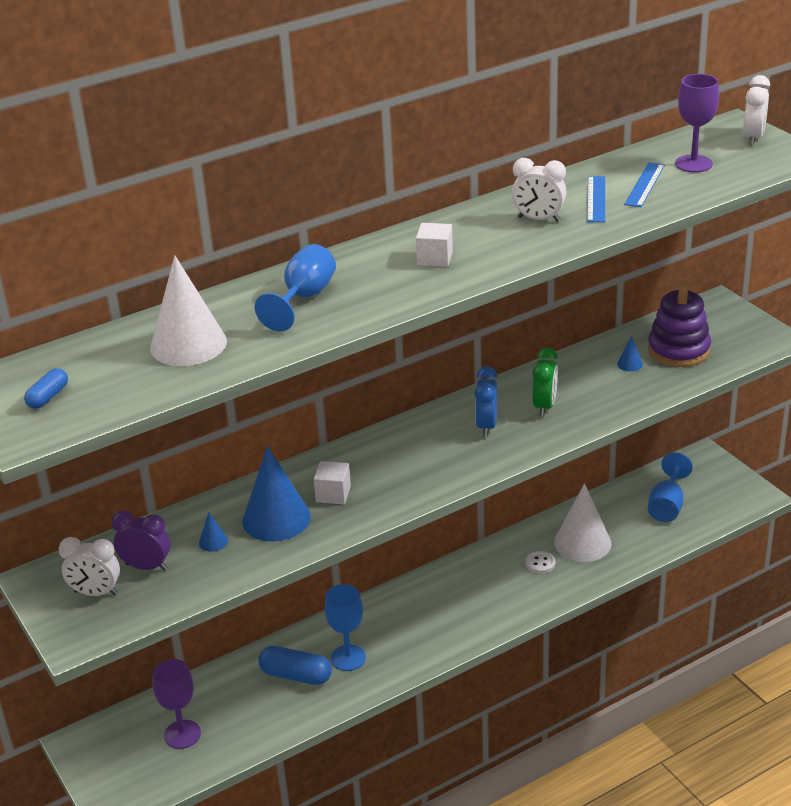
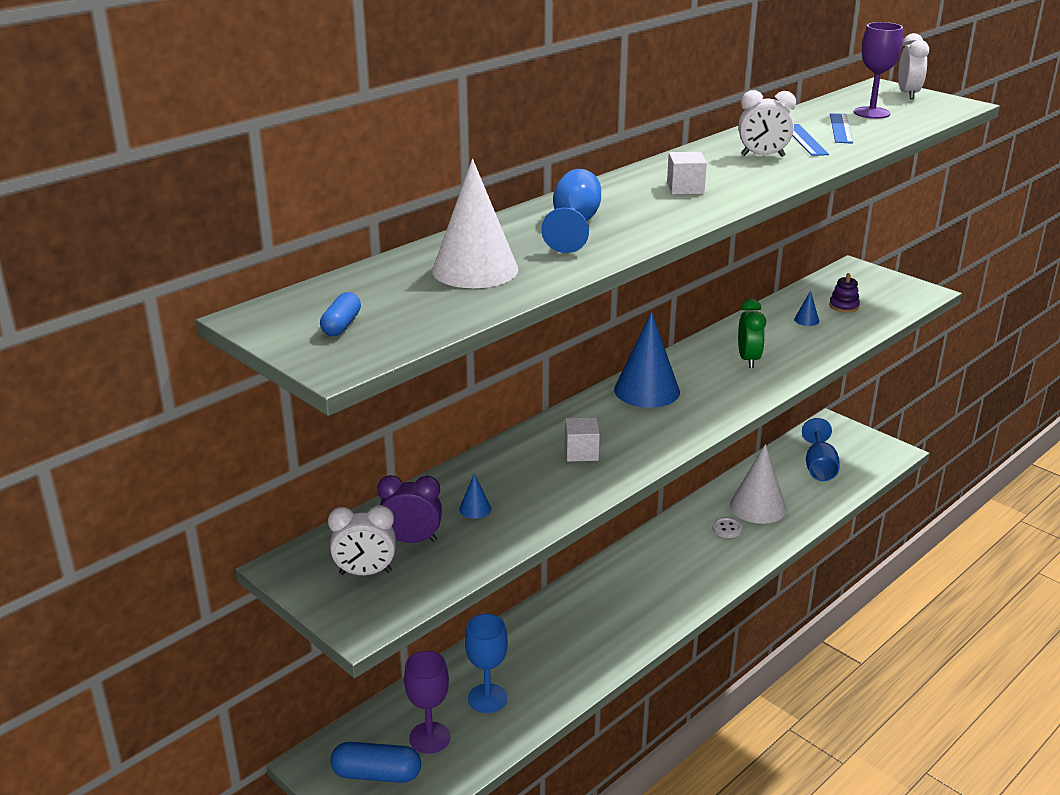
camera: 15 degrees left, 5 degrees down
blue cone [242,446,311,541] -> blue cone moved to [614,312,680,408]
blue capsule [258,646,332,685] -> blue capsule moved to [330,742,421,783]
blue goblet [325,584,366,671] -> blue goblet moved to [465,614,508,713]
blue clock [475,366,498,437] -> none
purple stacking toy [648,284,711,367] -> purple stacking toy [829,273,860,313], size x0.49

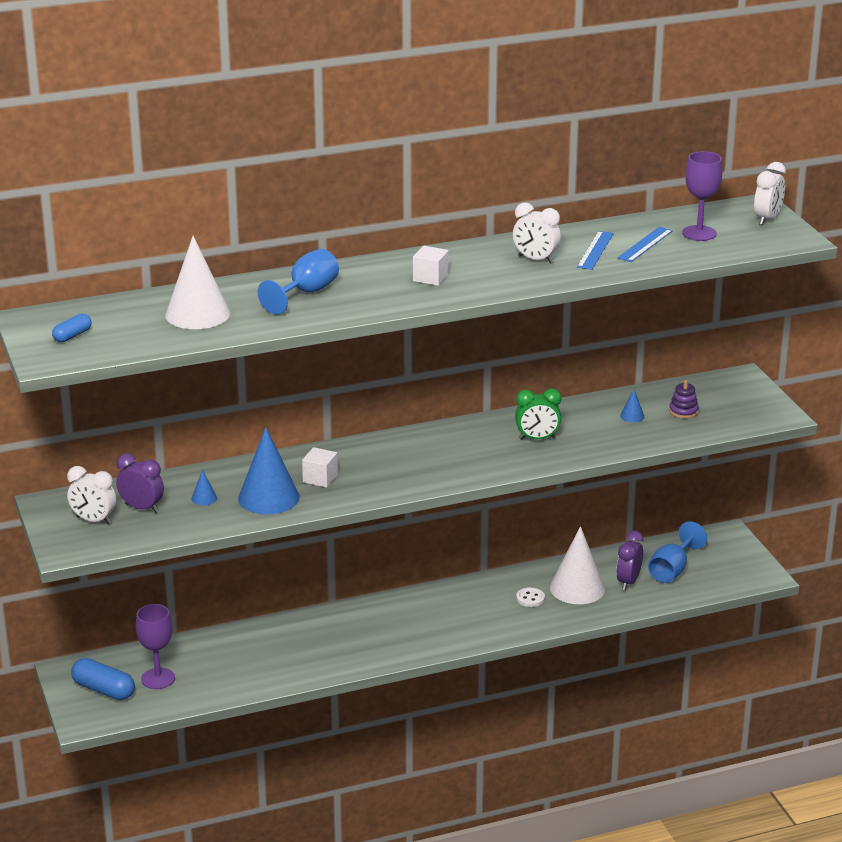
camera: 25 degrees right, 0 degrees up
blue goblet [465,614,508,713] -> none
blue cone [614,312,680,408] -> blue cone moved to [238,427,300,515]
green clock [738,299,766,368] -> green clock turned 60 degrees clockwise [515,388,561,440]
none -> purple clock [616,531,644,590]

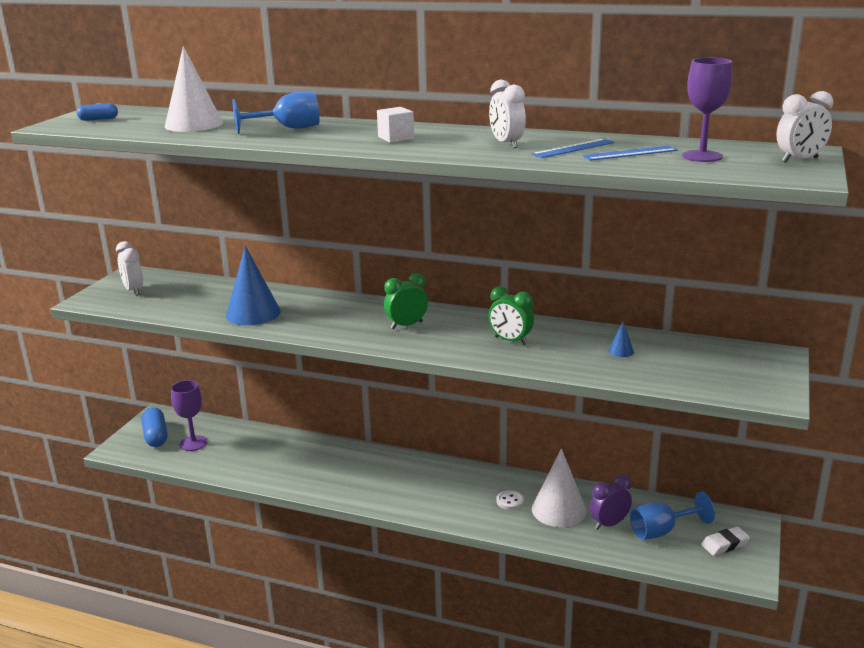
camera: 40 degrees right, 5 degrees down
purple clock [116,453,164,513] -> none
blue cone [191,469,217,506] -> none
white cube [302,447,338,488] -> none
purple stacking toy [669,380,699,418] -> none
none -> green clock [384,273,428,329]
none -> white eraser [701,527,750,556]

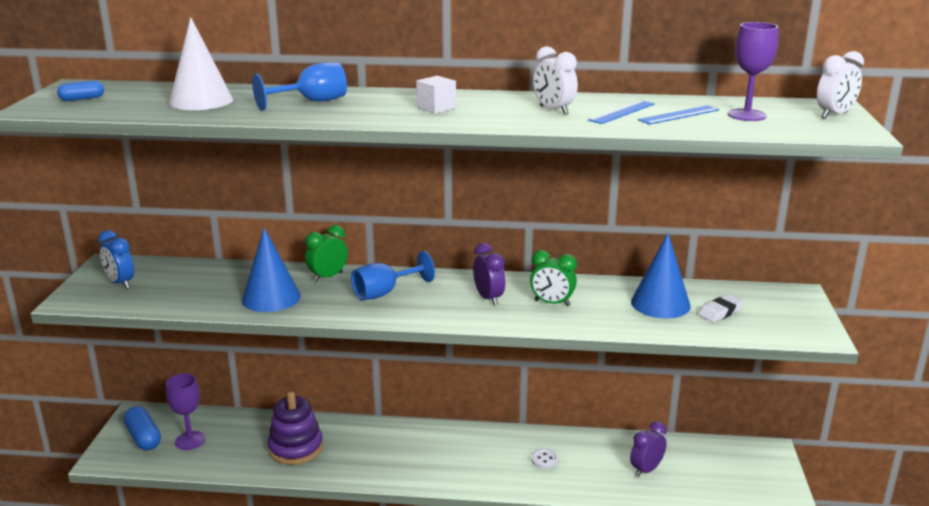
camera: 15 degrees left, 0 degrees up
white clock [116,241,143,295] -> blue clock [98,230,134,289]
green clock [384,273,428,329] -> green clock moved to [305,225,348,282]
white cone [532,449,587,527] -> none
blue cone [608,322,634,357] -> blue cone [631,233,690,318], size x2.39
blue goblet [630,492,715,540] -> blue goblet moved to [351,251,435,300]
white eraser [701,527,750,556] -> white eraser moved to [698,295,744,322]
none -> purple stacking toy [268,391,323,465]
none -> purple clock [473,243,505,306]

